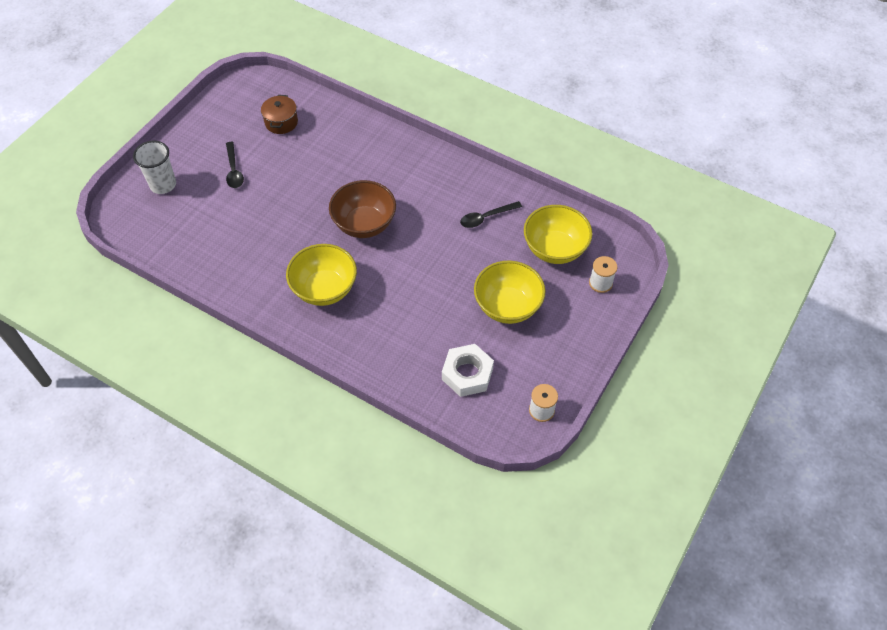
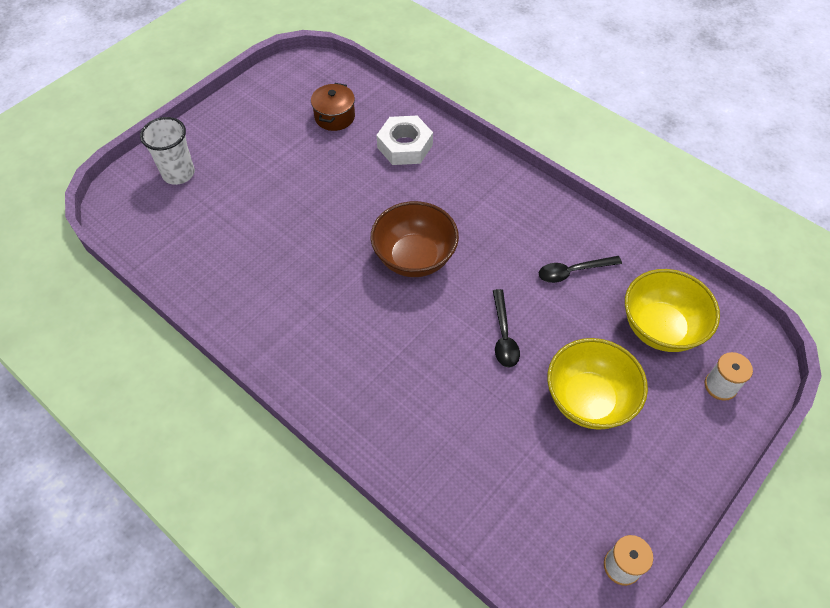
camera: 10 degrees right, 0 degrees up
black spoon [226,142,244,188] -> black spoon moved to [493,289,520,368]
yellow bowl [286,244,357,306] -> none
white nut [442,344,494,397] -> white nut moved to [377,116,433,165]

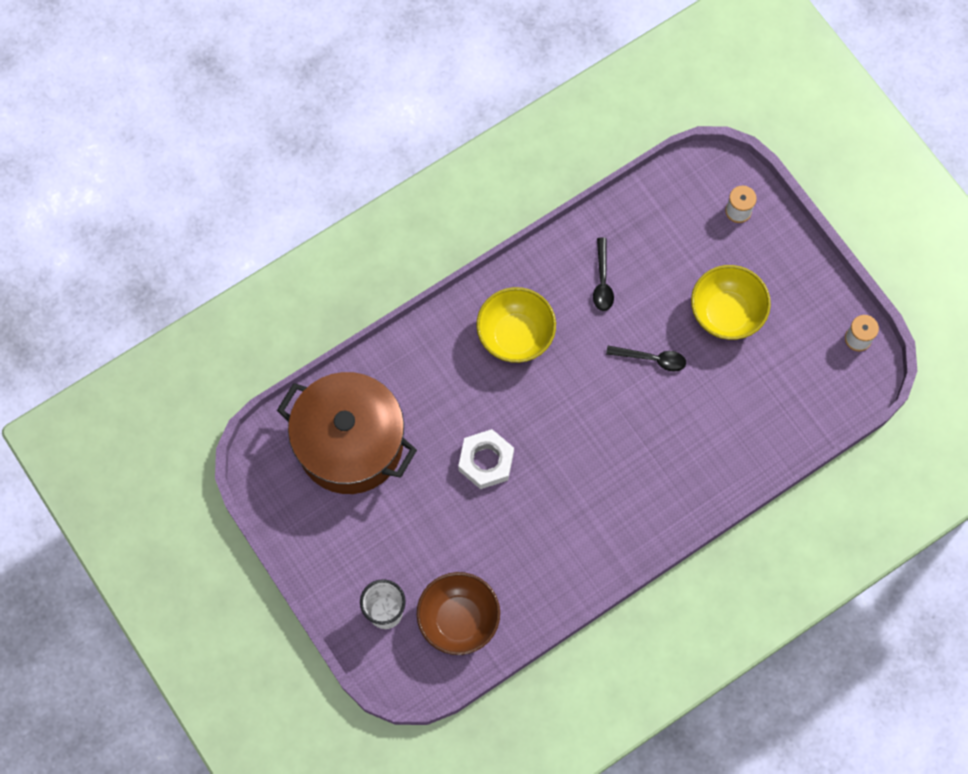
camera: 75 degrees left, 15 degrees up
brown pot [311,83,355,131] -> brown pot [277,372,417,494], size x2.44
brown bowl [371,201,459,277] -> brown bowl moved to [417,572,500,655]
white nut [377,116,433,165] -> white nut moved to [458,429,514,489]
yellow bowl [625,269,720,352] -> yellow bowl moved to [476,287,556,363]

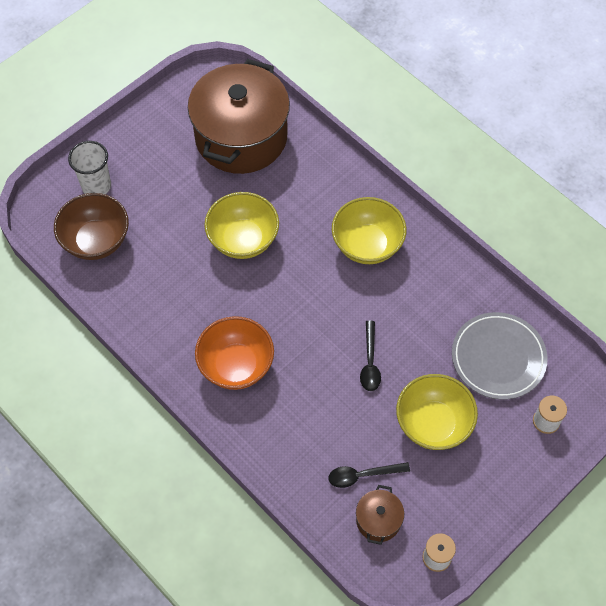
camera: 80 degrees right, 10 degrees down
white nut [458,429,514,489] -> yellow bowl [204,192,279,259]
black spoon [593,238,614,311] -> black spoon moved to [328,462,410,488]
none -> orange bowl [195,316,274,390]
none -> brown pot [356,485,404,545]
none -> grey plate [452,312,548,400]

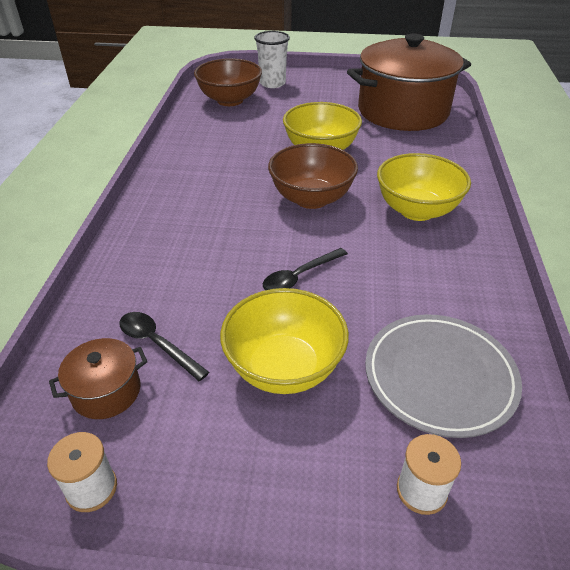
camera: 50 degrees right, 20 degrees down
orange bowl [195,316,274,390] -> none
none -> brown bowl [268,143,358,209]

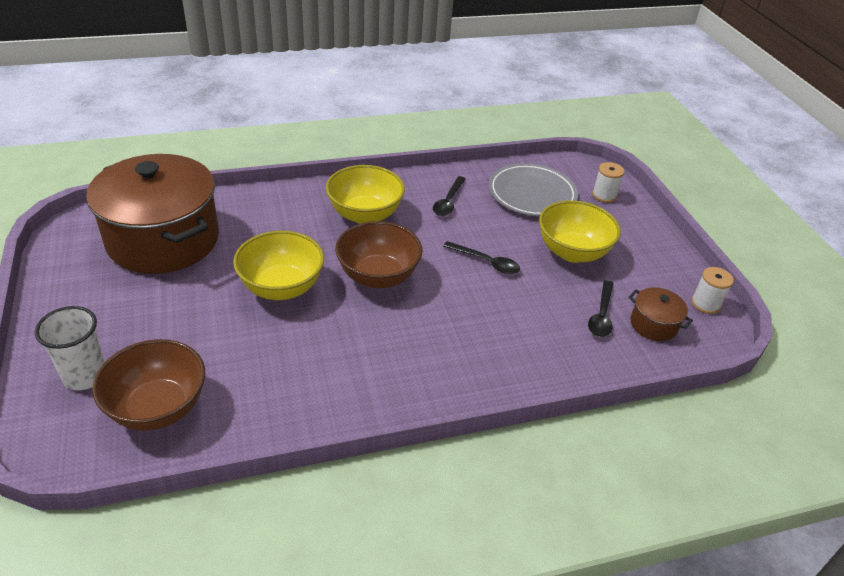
camera: 115 degrees left, 0 degrees up
none -> black spoon [433,176,466,216]

